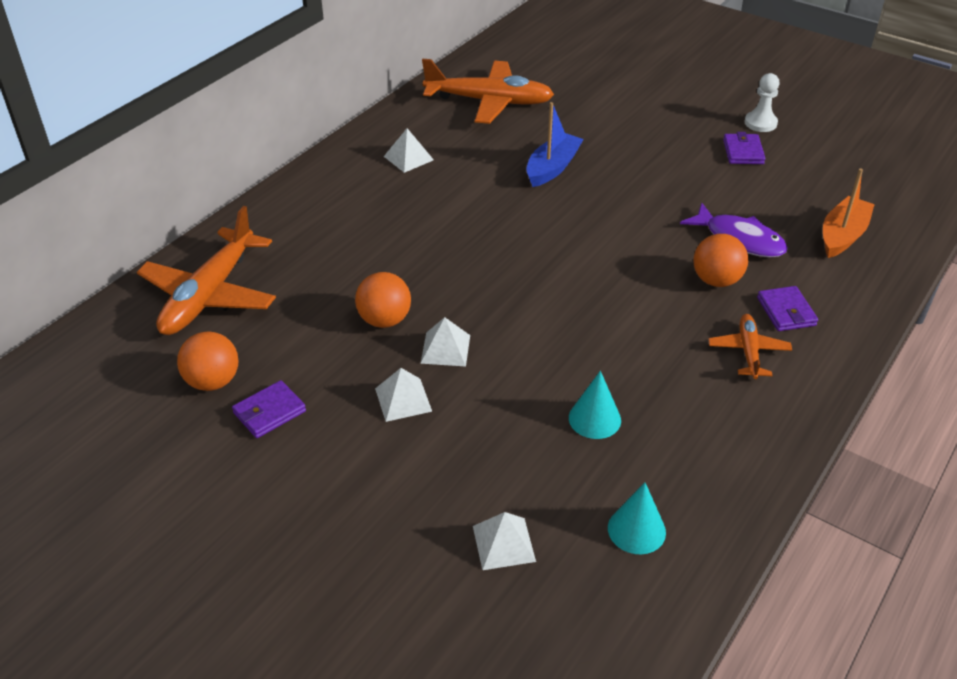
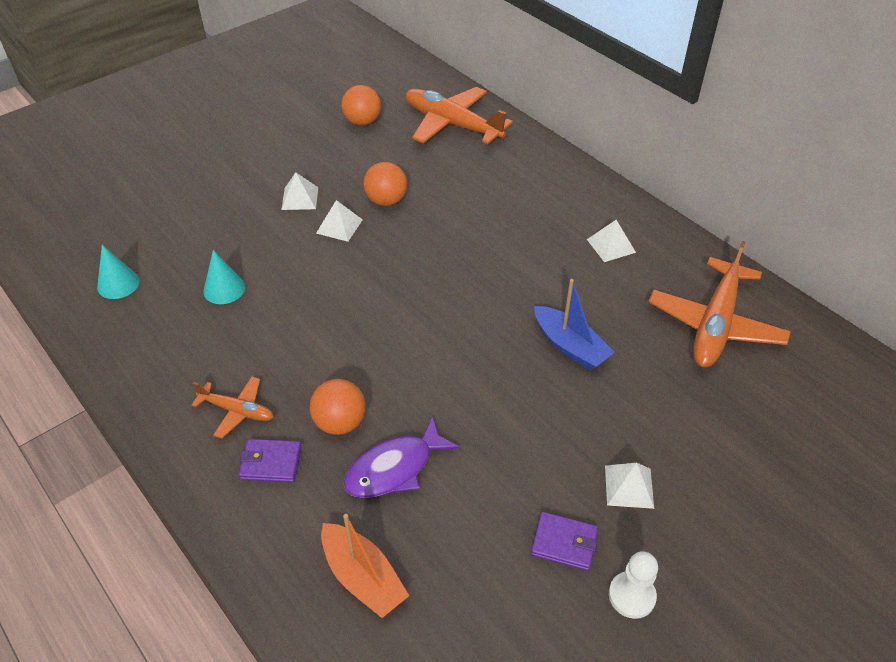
camera: 105 degrees right, 5 degrees up
purple wallet [232,380,306,438] -> none
white pyramid [473,512,536,570] -> white pyramid moved to [605,463,654,509]

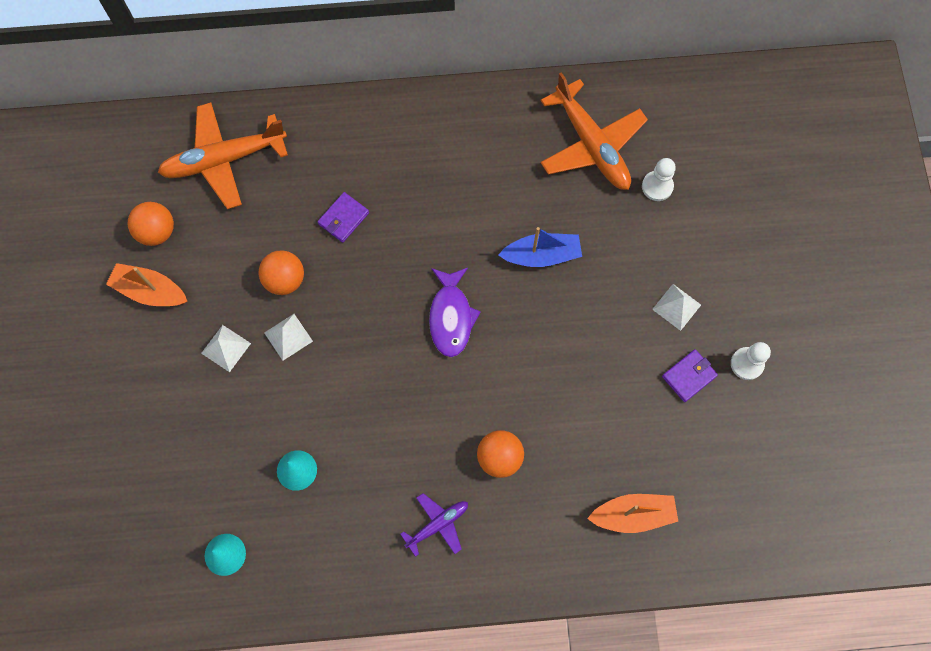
camera: 55 degrees left, 25 degrees up
orange plane [191,376,274,439] -> purple plane [400,493,468,557]
purple wallet [238,439,302,482] -> purple wallet moved to [318,192,369,243]
purple fish [343,416,460,498] -> purple fish moved to [429,268,481,357]
white pyramid [587,220,636,262] -> none
none -> orange boat [106,263,188,306]
none -> white pawn [642,158,676,201]

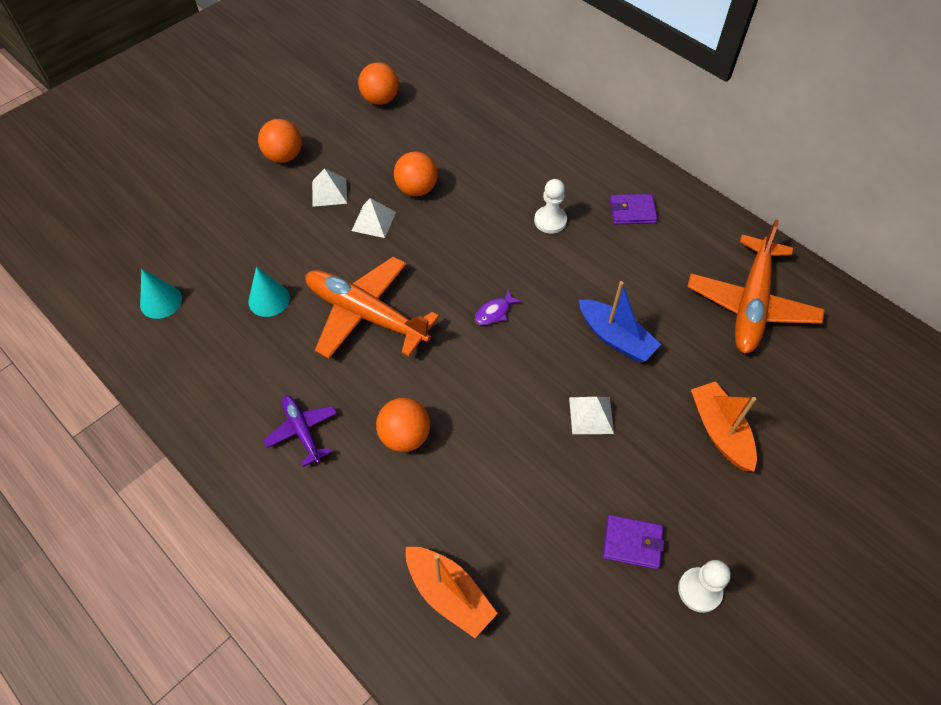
camera: 50 degrees right, 15 degrees down
orange boat [106,263,188,306] -> orange boat moved to [691,381,757,472]
orange plane [158,102,288,209] -> orange plane moved to [305,256,439,359]
purple wallet [318,192,369,243] -> purple wallet moved to [610,194,658,224]
purple plane [400,493,468,557] -> purple plane turned 135 degrees counterclockwise [263,395,337,467]
purple fish [429,268,481,357] -> purple fish [475,290,522,325], size x0.51
white pawn [642,158,676,201] -> white pawn moved to [534,179,567,234]
white pyramid [652,284,701,331] -> white pyramid moved to [569,397,614,434]
none -> orange ball [258,119,302,163]

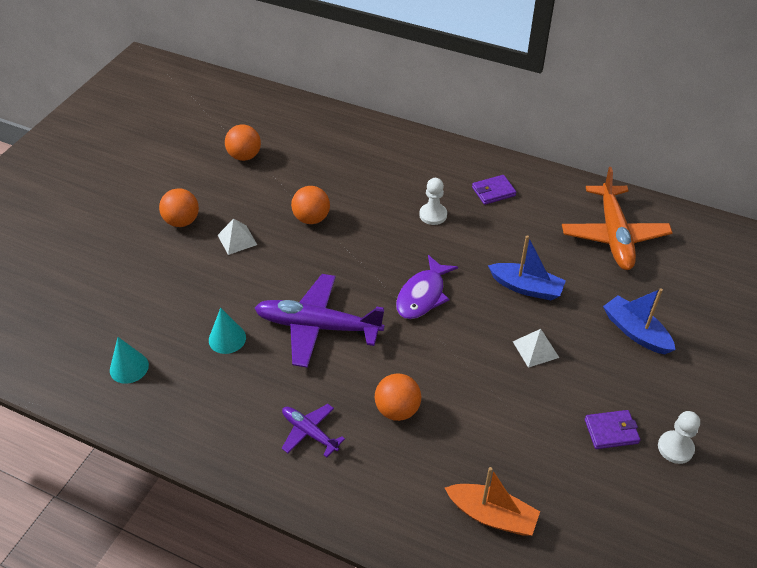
camera: 20 degrees left, 10 degrees down
orange plane [305,256,439,359] -> purple plane [255,274,385,368]
white pyramid [352,198,396,238] -> none
purple fish [475,290,522,325] -> purple fish [396,255,458,319], size x1.95
orange boat [691,381,757,472] -> blue boat [603,288,676,354]

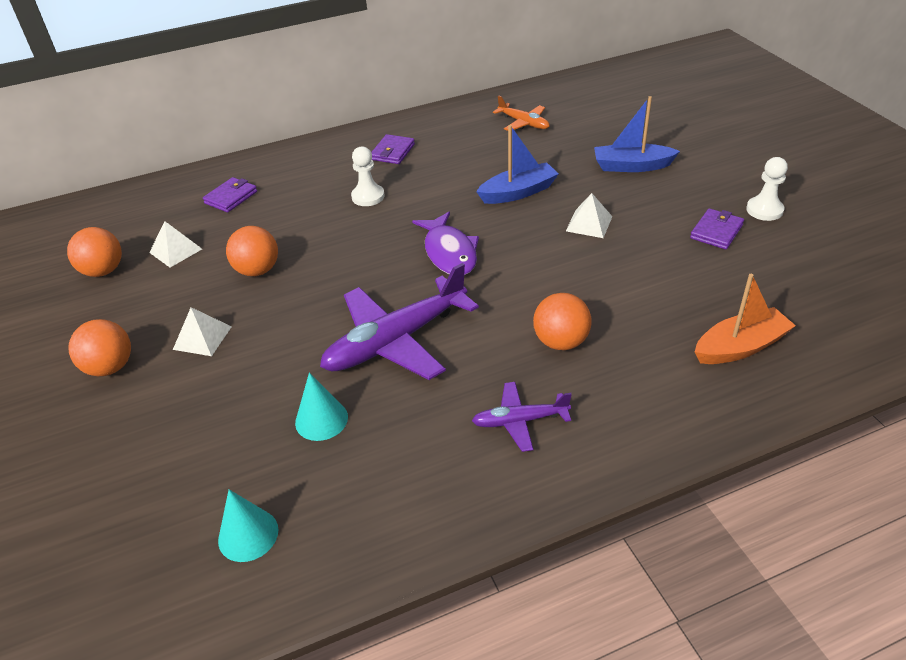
camera: 45 degrees left, 5 degrees down
orange plane [562,167,673,270] -> orange plane [493,95,549,131], size x0.52
none -> white pyramid [149,221,202,267]
none -> purple wallet [203,177,257,212]

